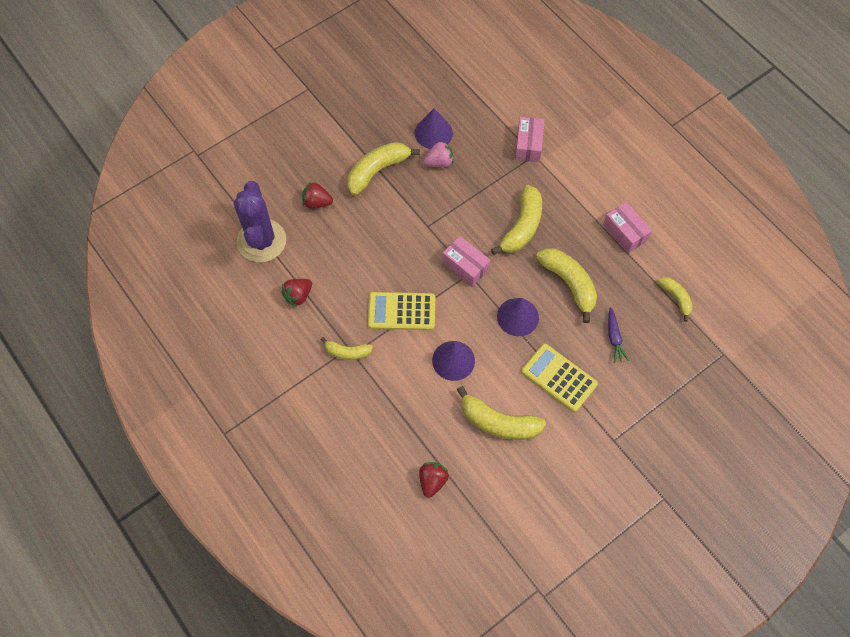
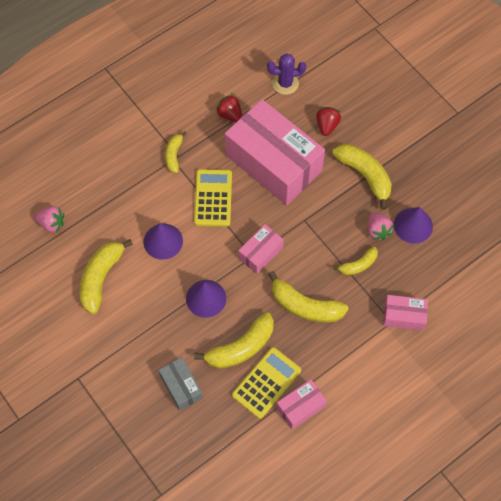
camera: 90 degrees right, 0 degrees up
purple cactus [234,181,286,262] -> purple cactus [267,53,306,95], size x0.59
red strawberry [419,462,449,498] -> pink strawberry [34,206,64,232]
yellow calculator [521,343,598,412] -> yellow calculator moved to [232,347,301,419]
purple carrot [608,307,629,363] -> grey box [159,357,203,411]
yellow banana [658,277,693,322] -> yellow banana moved to [333,246,378,275]
none -> pink box [225,99,325,205]

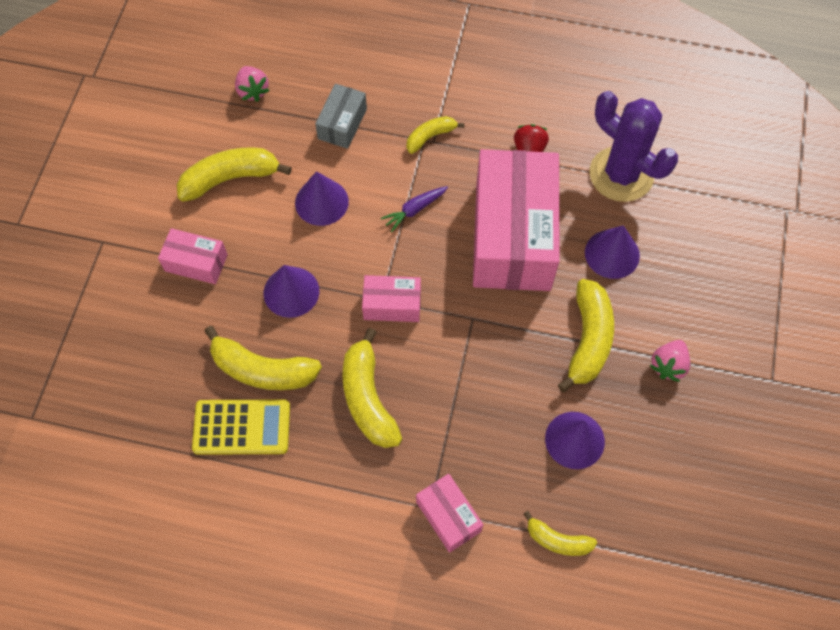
camera: 50 degrees right, 0 degrees up
grey box [159,357,203,411] -> grey box moved to [315,84,367,149]
yellow calculator [194,169,232,227] -> purple carrot [381,186,448,232]
purple cactus [267,53,306,95] -> purple cactus [589,91,678,202], size x1.69
pink box [276,379,327,429] -> pink box moved to [158,228,228,284]
red strawberry [316,107,341,136] -> purple cone [585,225,640,279]
yellow banana [333,246,378,275] -> yellow banana moved to [524,511,597,556]
pink strawberry [368,212,393,241] -> pink strawberry moved to [649,340,690,382]

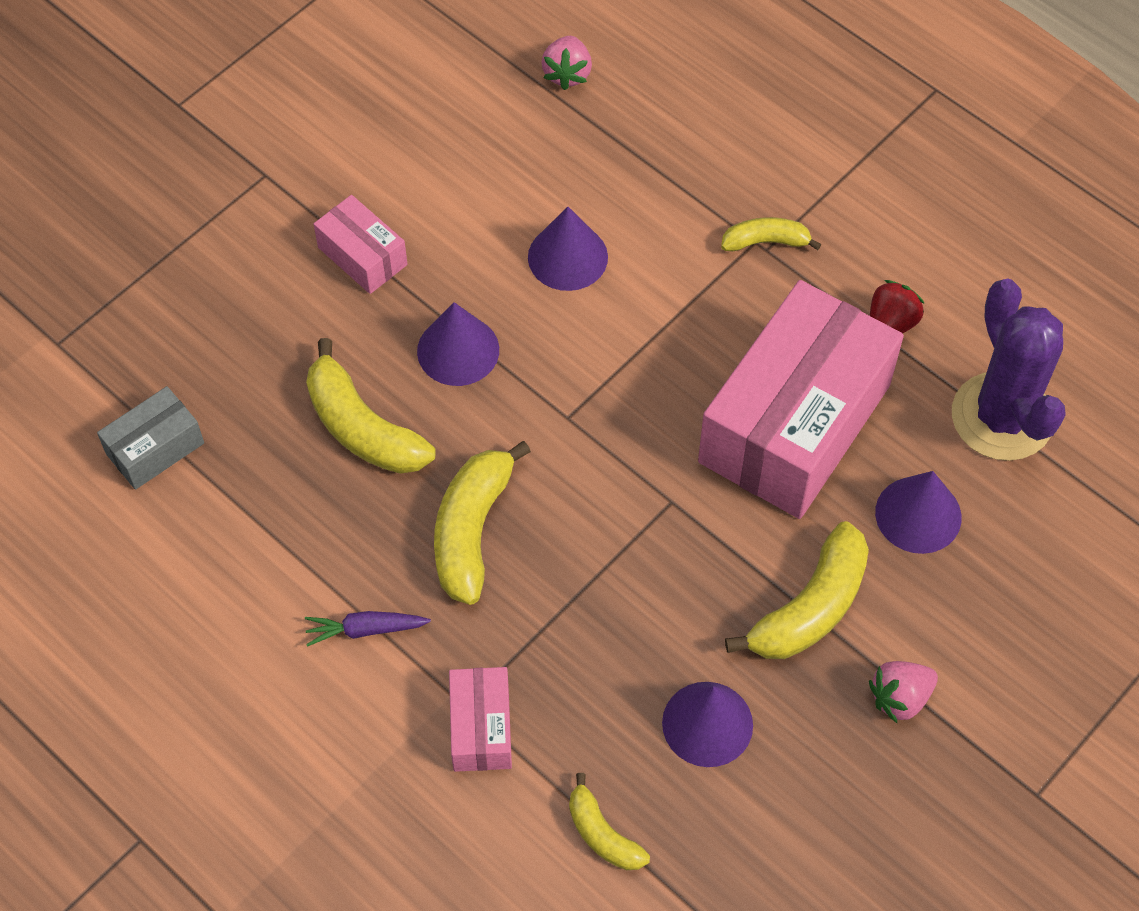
camera: 30 degrees right, 5 degrees down
yellow banana [177,147,292,202] -> none
yellow calculator [192,399,290,455] -> none
grey box [315,84,367,149] -> grey box moved to [97,386,204,490]
pink box [362,275,421,322] -> none
purple carrot [381,186,448,232] -> purple carrot moved to [305,611,431,647]

